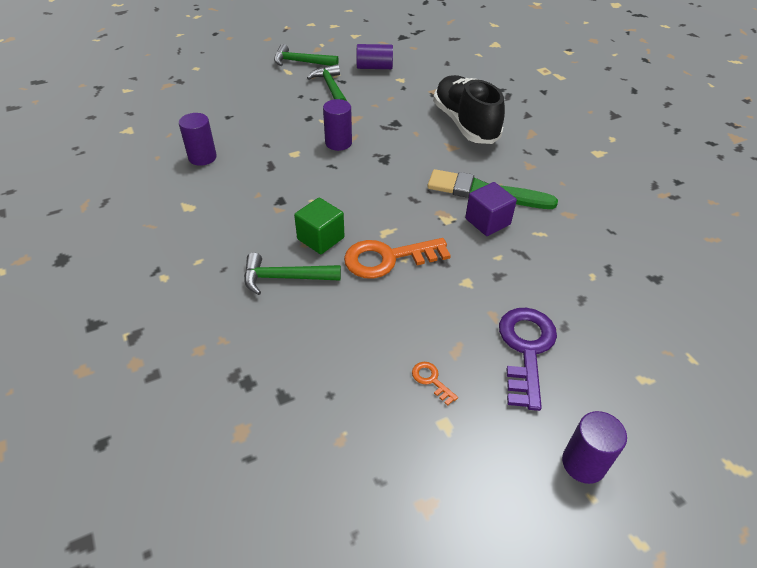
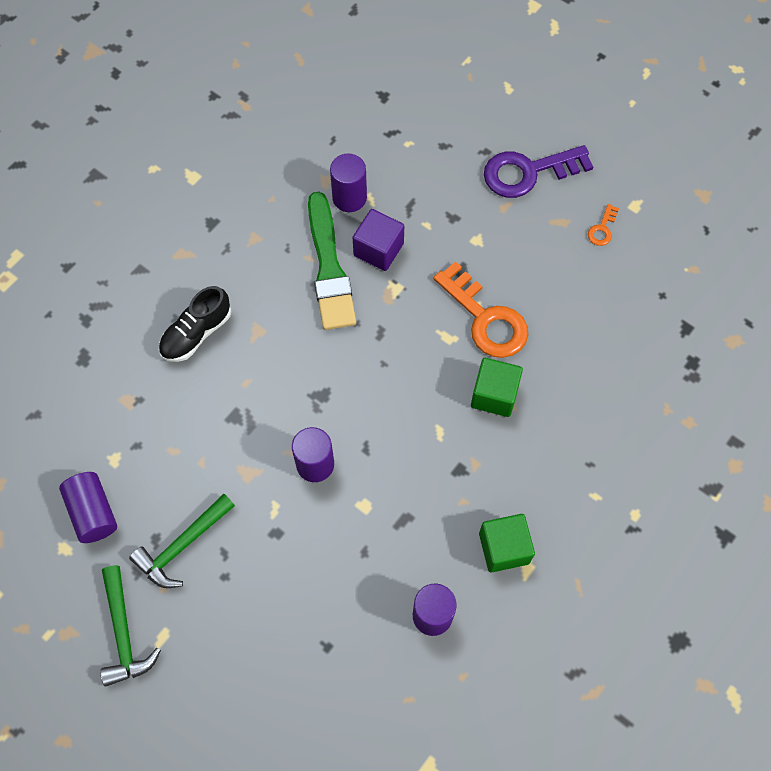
camera: 115 degrees left, 20 degrees up
green hammer [244,252,341,295] -> none
black shoe [433,75,505,144] -> black shoe [159,286,231,362], size x0.59
purple cylinder [562,411,627,484] -> purple cylinder moved to [330,153,367,212]
none -> green cube [479,514,535,572]

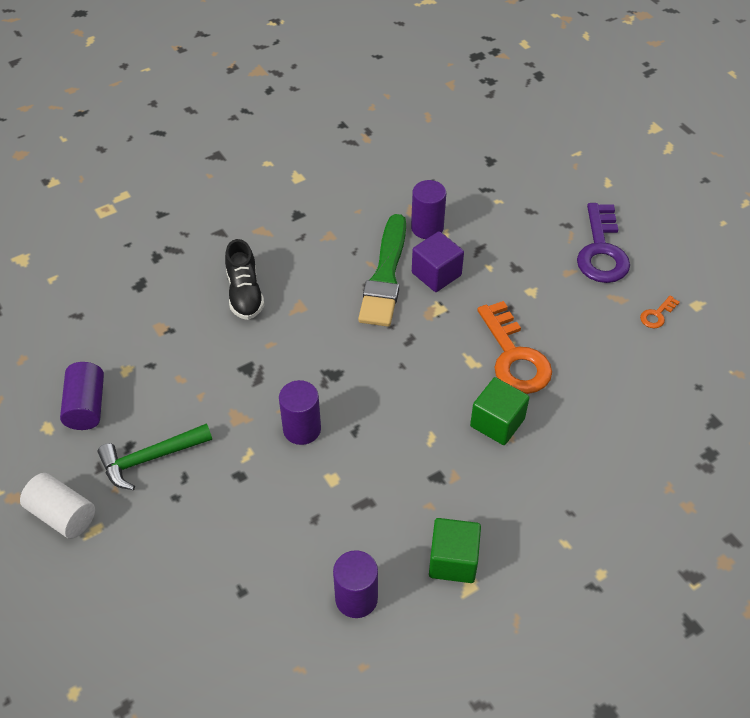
camera: 20 degrees right, 15 degrees down
green hammer [100,565,161,687] -> white cylinder [20,473,95,539]
black shoe [159,286,231,362] -> black shoe turned 75 degrees counterclockwise [225,239,265,320]
purple key [484,145,593,198] -> purple key turned 90 degrees counterclockwise [577,203,630,283]

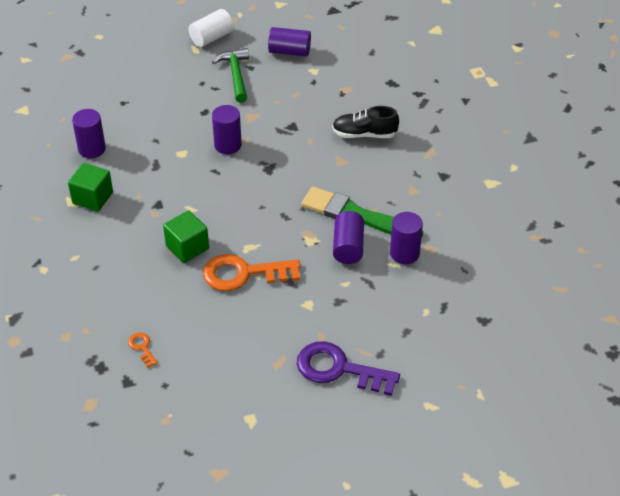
camera: 105 degrees right, 5 degrees down
purple cube [412,231,464,292] -> purple cylinder [333,211,364,264]
orange key [640,296,680,328] -> orange key moved to [128,332,158,368]

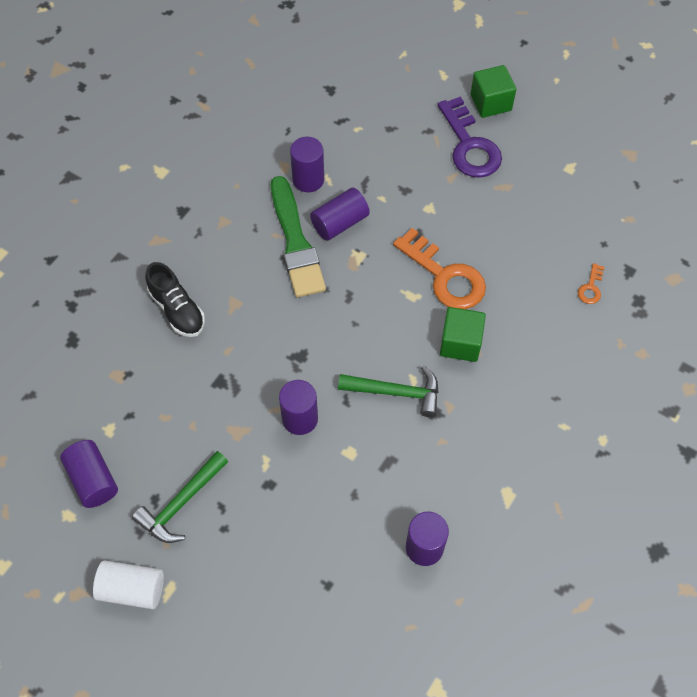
camera: 130 degrees left, 15 degrees up
green cube [68,163,113,211] -> green cube moved to [471,65,516,118]
none -> green hammer [338,365,439,417]

